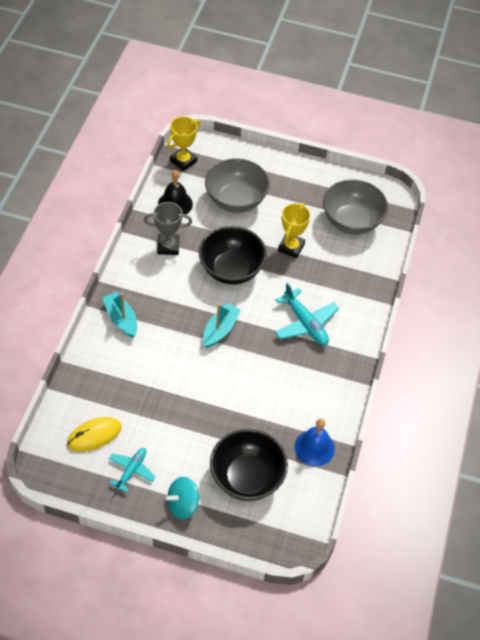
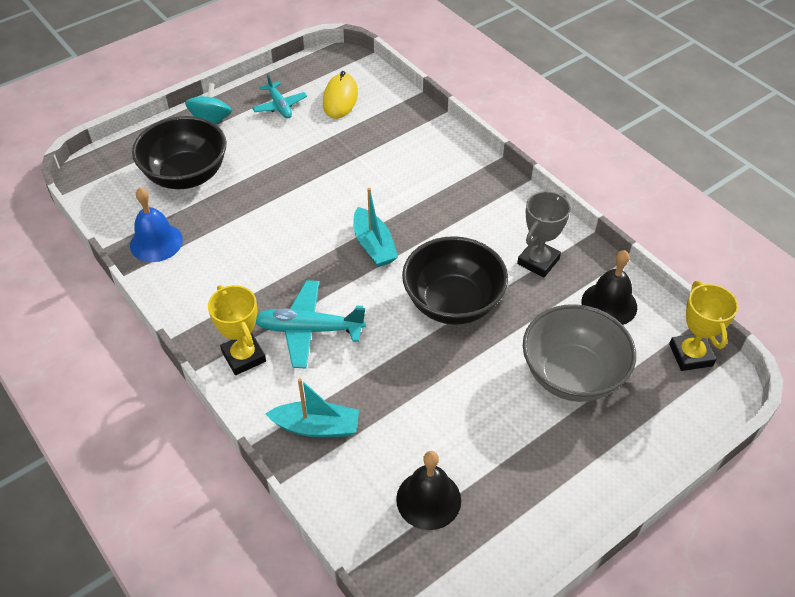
camera: 130 degrees right, 5 degrees down
turquoise boat [102,291,137,337] -> turquoise boat moved to [265,378,359,437]
yellow trophy [278,203,311,258] -> yellow trophy moved to [208,285,266,375]
grey bowl [323,179,388,235] -> black bell [396,451,461,530]

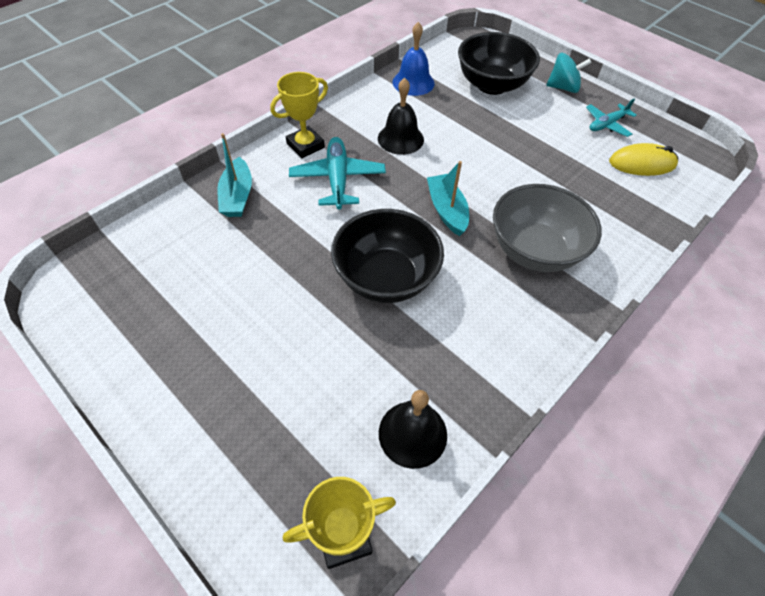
camera: 80 degrees right, 5 degrees up
turquoise boat [354,188,398,267] -> turquoise boat turned 105 degrees clockwise [427,161,469,236]
black bell [396,451,461,530] -> black bell moved to [378,78,424,155]
grey trophy [517,191,571,278] -> none
grey bowl [523,304,636,402] -> grey bowl moved to [493,184,602,272]

